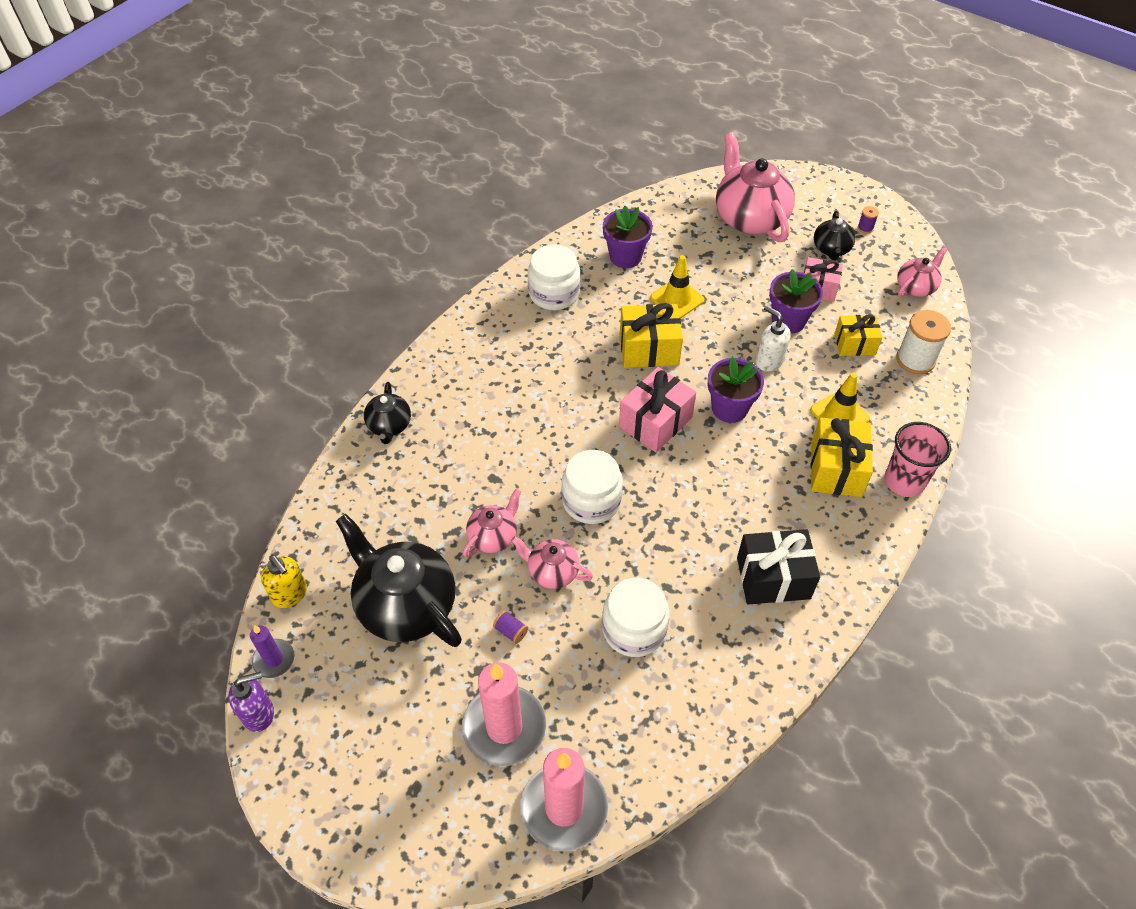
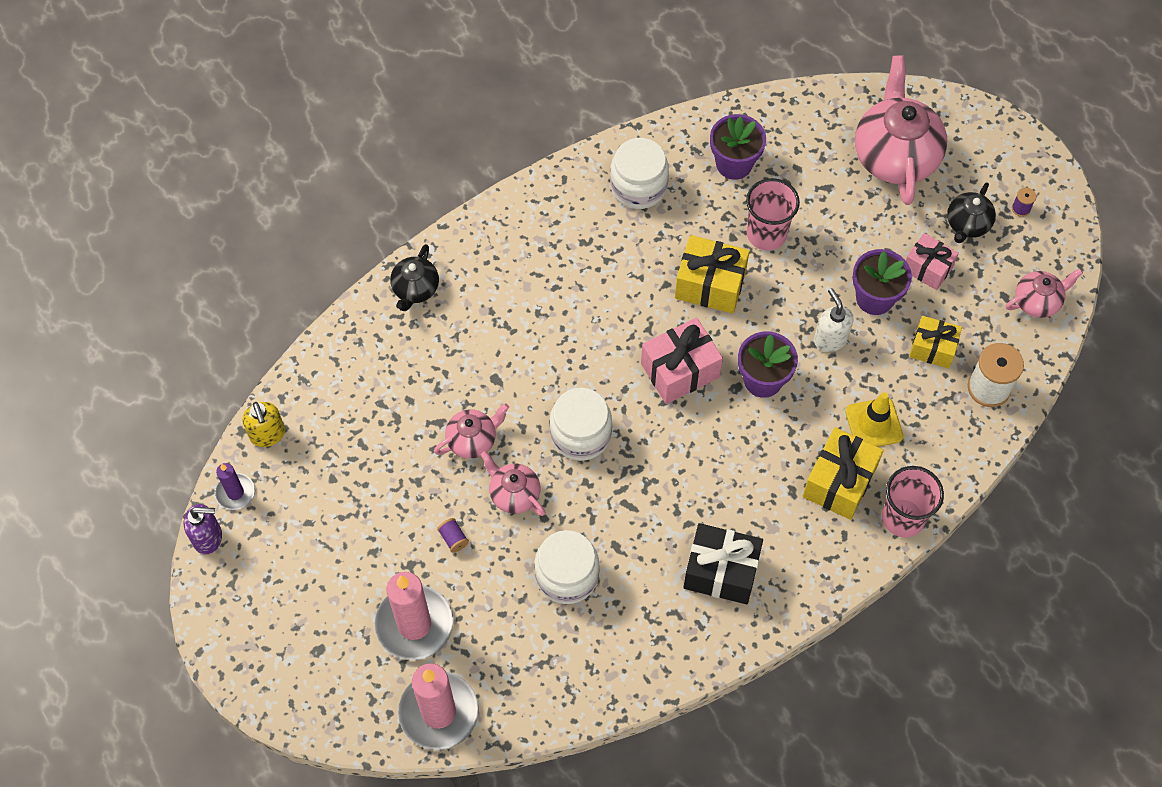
camera: 20 degrees right, 10 degrees up
black teapot [336,514,462,647] -> none
yellow traffic cone [650,255,704,319] -> pink cup [746,178,800,251]

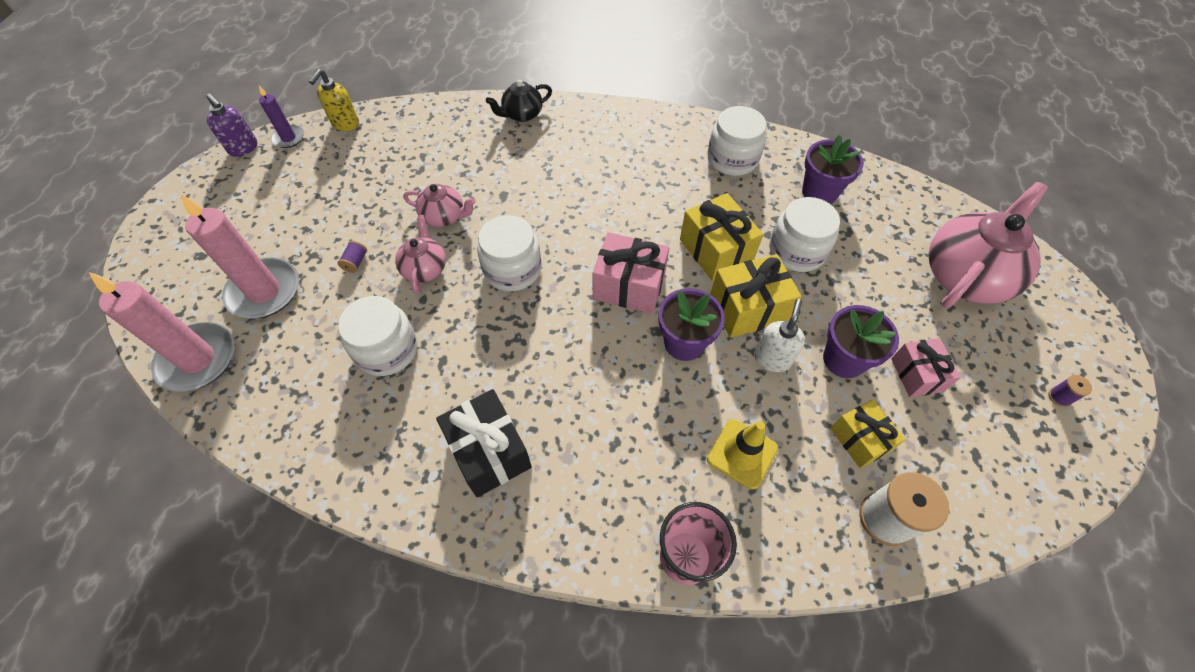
camera: 45 degrees right, 5 degrees down
pink cup [746,178,800,251] -> white jar [769,197,840,272]
yellow gift [803,427,884,520] -> yellow gift moved to [710,254,802,338]
black teapot [947,182,996,243] -> none
pink teapot [1006,269,1083,318] -> none

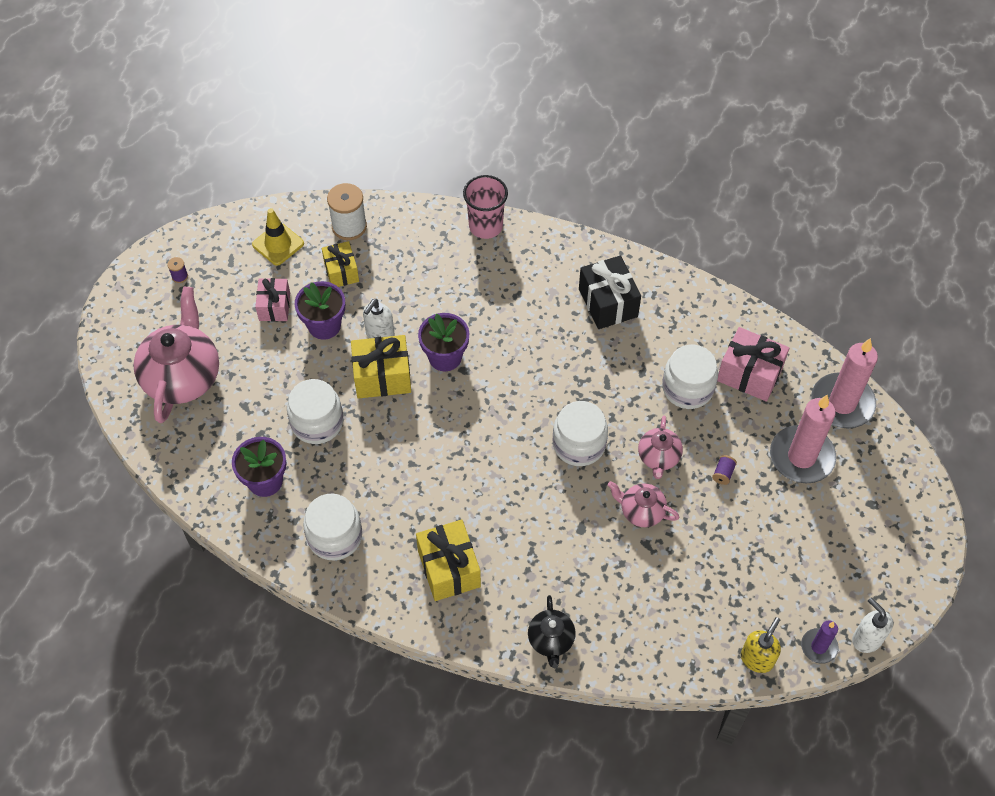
camera: 170 degrees left, 0 degrees up
purple soap dispenser [206,93,257,157] -> white soap dispenser [852,597,893,653]
black teapot [486,80,552,122] -> black teapot turned 105 degrees clockwise [528,595,576,668]
pink gift [592,232,669,314] -> pink gift moved to [717,327,790,401]
yellow gift [680,193,763,281] -> yellow gift moved to [416,520,481,601]
yellow traffic cone [707,419,778,490] -> yellow traffic cone moved to [252,208,304,265]
pink teapot [928,182,1048,308] -> pink teapot turned 135 degrees clockwise [133,287,219,423]

